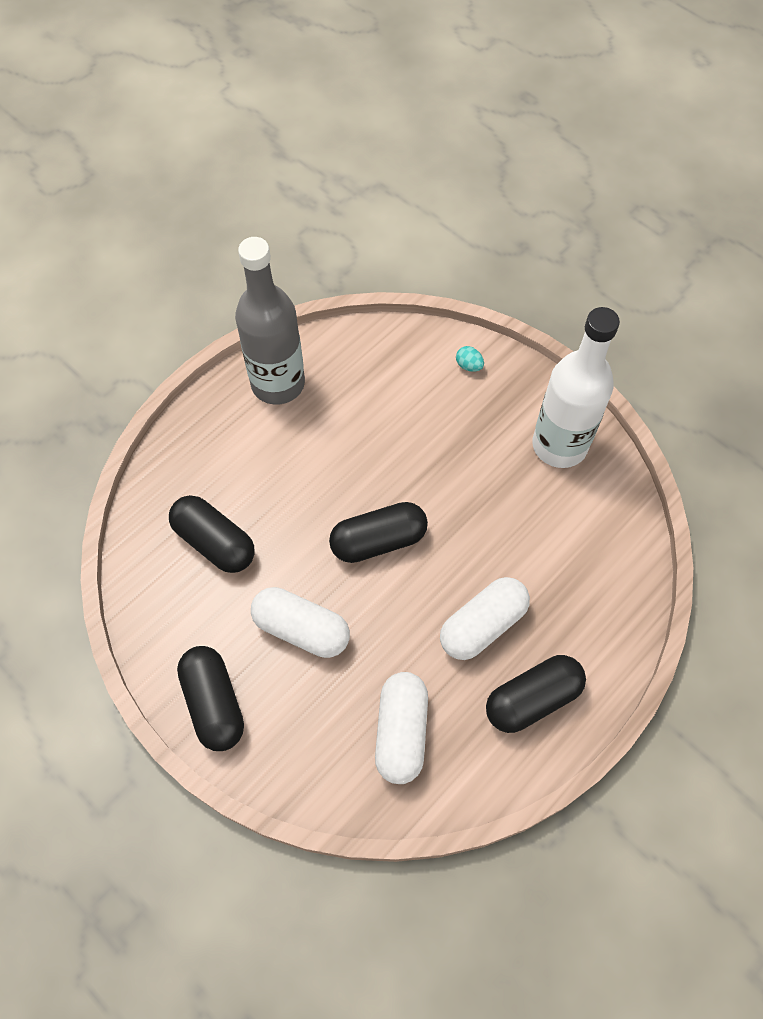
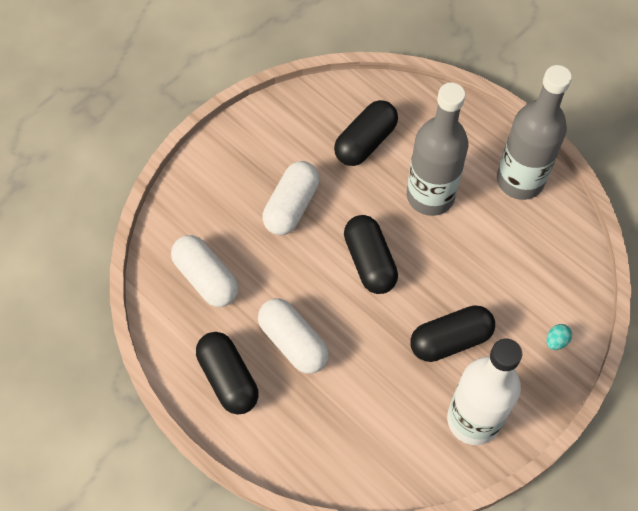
camera: 90 degrees right, 0 degrees up
black capsule [177,646,244,751] -> black capsule moved to [410,305,495,362]
white capsule [375,672,428,784] -> white capsule turned 45 degrees clockwise [171,235,239,307]
none -> grey bottle [407,83,468,216]

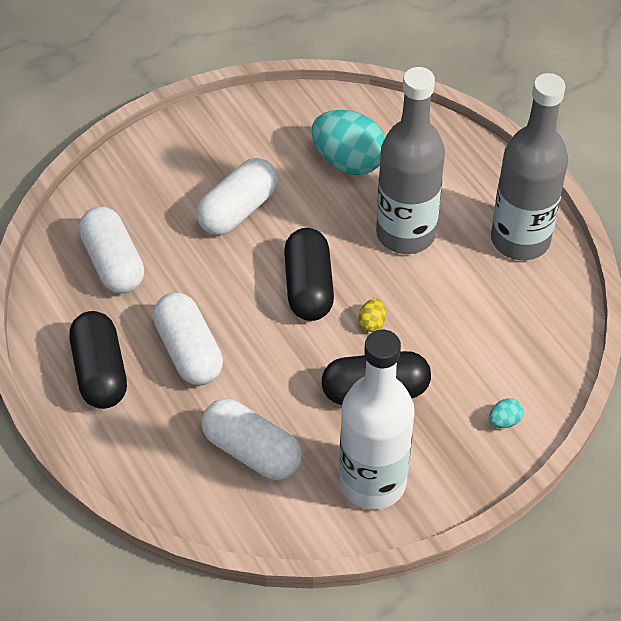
camera: 15 degrees right, 10 degrees down
black capsule [334,100,398,166] -> turquoise egg [312,110,385,175]
none -> white capsule [201,399,302,480]
none -> yellow egg [359,298,386,332]

